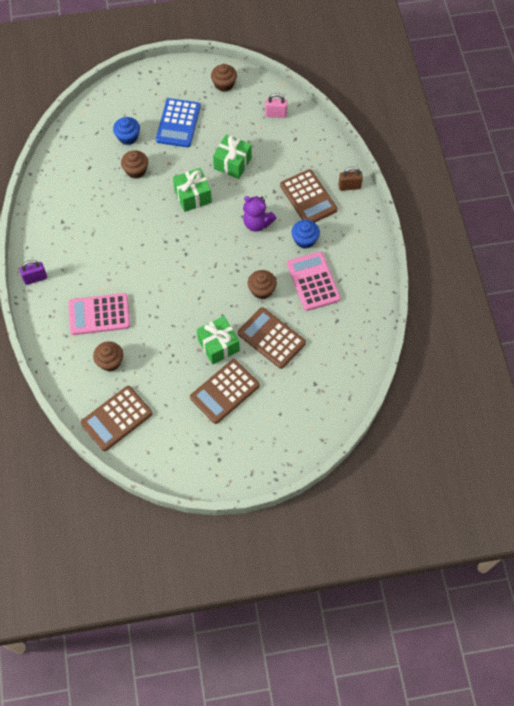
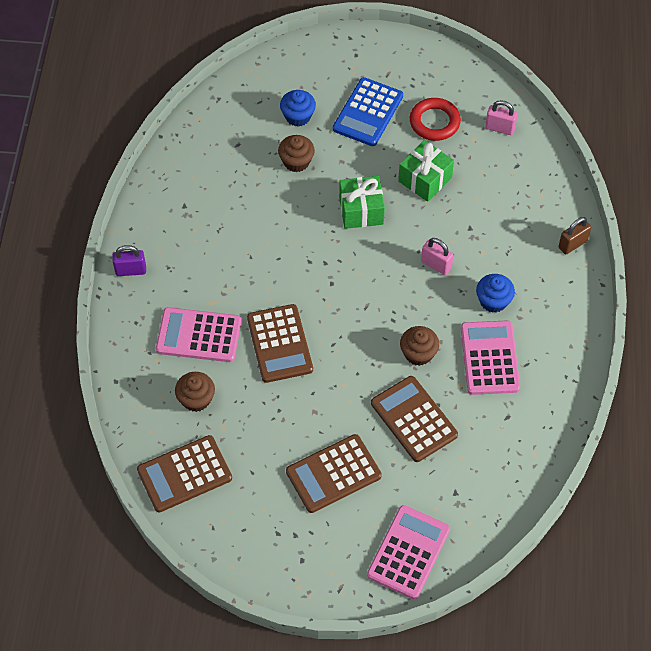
camera: 15 degrees right, 5 degrees down
green gift [197,316,240,365] -> none
brown cupcake [211,64,237,92] -> none
purple teddy bear [243,196,276,232] -> pink padlock [421,238,453,275]
brown calculator [280,169,337,223] -> brown calculator moved to [247,304,313,383]
brown padlock [338,167,363,191] -> brown padlock turned 45 degrees counterclockwise [558,217,591,254]
none -> pink calculator [367,505,450,599]
none -> red ring [410,98,461,141]

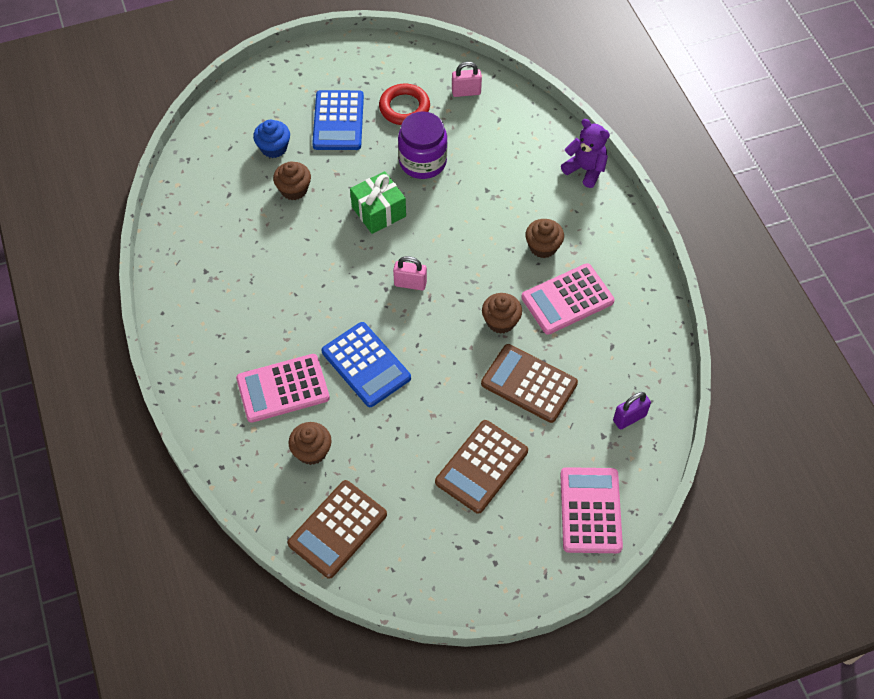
camera: 25 degrees left, 0 degrees up
purple padlock [113,245,146,276] -> purple padlock moved to [613,392,651,430]
brown calculator [247,304,313,383] -> blue calculator [322,322,411,407]
green gift [398,140,454,202] -> purple jar [398,111,447,179]
pink padlock [421,238,453,275] -> pink padlock moved to [393,256,427,290]
pink calculator [461,320,520,395] -> pink calculator turned 90 degrees counterclockwise [521,263,615,335]
blue cupcake [476,274,515,313] -> brown cupcake [525,219,564,258]
brown padlock [558,217,591,254] -> purple teddy bear [561,119,610,188]

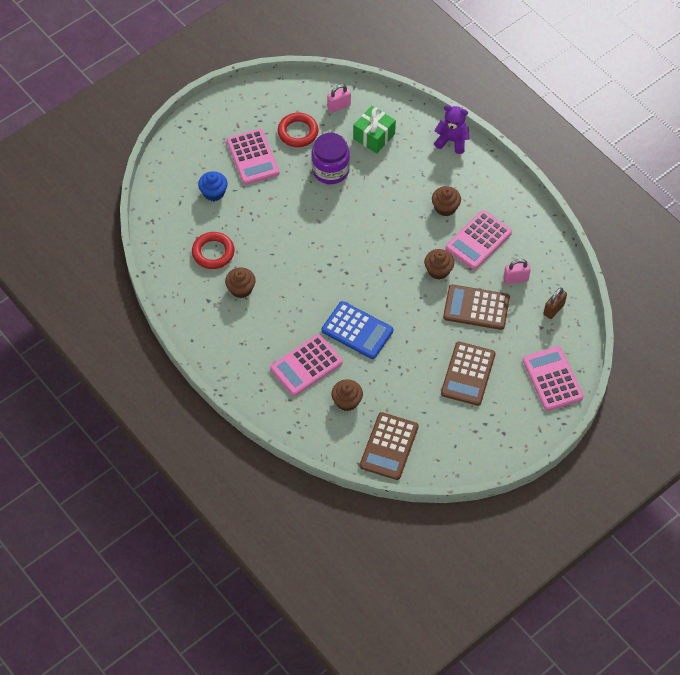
camera: 20 degrees left, 0 degrees up
brown cupcake [273,162,311,200] -> brown cupcake moved to [225,267,256,298]
blue calculator [312,90,364,150] -> pink calculator [226,129,280,185]
green gift [350,171,406,234] -> green gift moved to [353,106,396,153]
pink padlock [393,256,427,290] -> pink padlock moved to [504,259,531,284]
purple padlock [613,392,651,430] -> brown padlock [543,288,567,319]
none -> red ring [192,232,234,269]

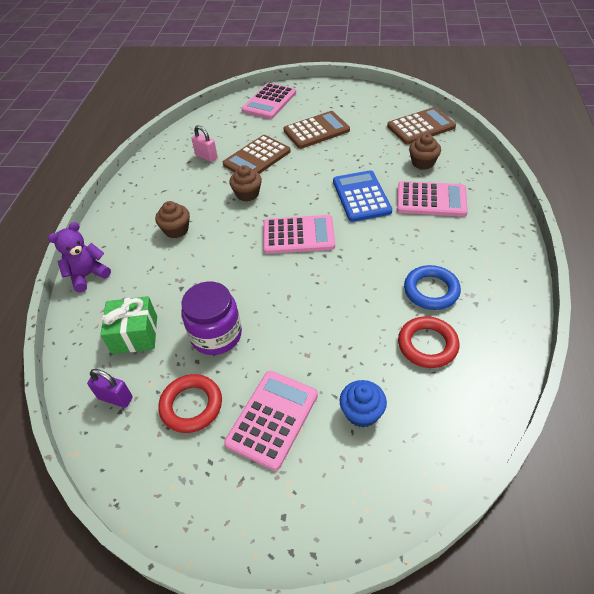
camera: 130 degrees left, 10 degrees down
brown cupcake [225,267,256,298] -> blue ring [404,265,461,310]
pink padlock [327,84,351,113] -> purple padlock [87,369,133,408]
purple teddy bear [434,105,469,154] -> purple teddy bear turned 75 degrees clockwise [48,222,111,292]
brown calculator [443,285,510,330] -> brown calculator turned 75 degrees clockwise [223,135,291,174]
pink calculator [445,210,512,270] -> pink calculator moved to [263,215,335,254]
brown padlock [543,288,567,319] -> none

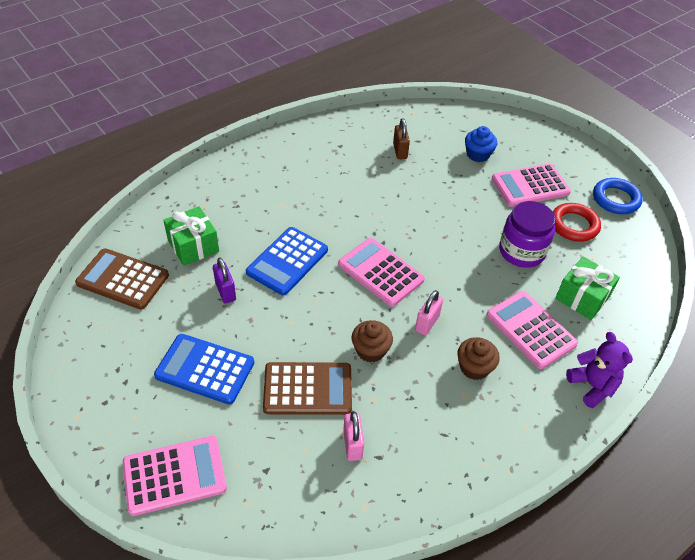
camera: 140 degrees left, 0 degrees up
purple teddy bear [48,222,111,292] -> purple teddy bear turned 120 degrees counterclockwise [566,332,633,408]
purple padlock [87,369,133,408] -> purple padlock moved to [213,258,236,303]
brown calculator [283,111,350,149] -> blue calculator [154,334,254,405]
pink calculator [397,181,468,217] -> pink calculator moved to [486,291,578,369]
red ring [398,316,459,368] -> brown padlock [393,118,410,159]
blue ring [404,265,461,310] -> blue ring moved to [593,178,643,214]
brown cupcake [409,134,441,170] -> green gift [163,206,219,266]
none -> pink padlock [415,290,443,335]

